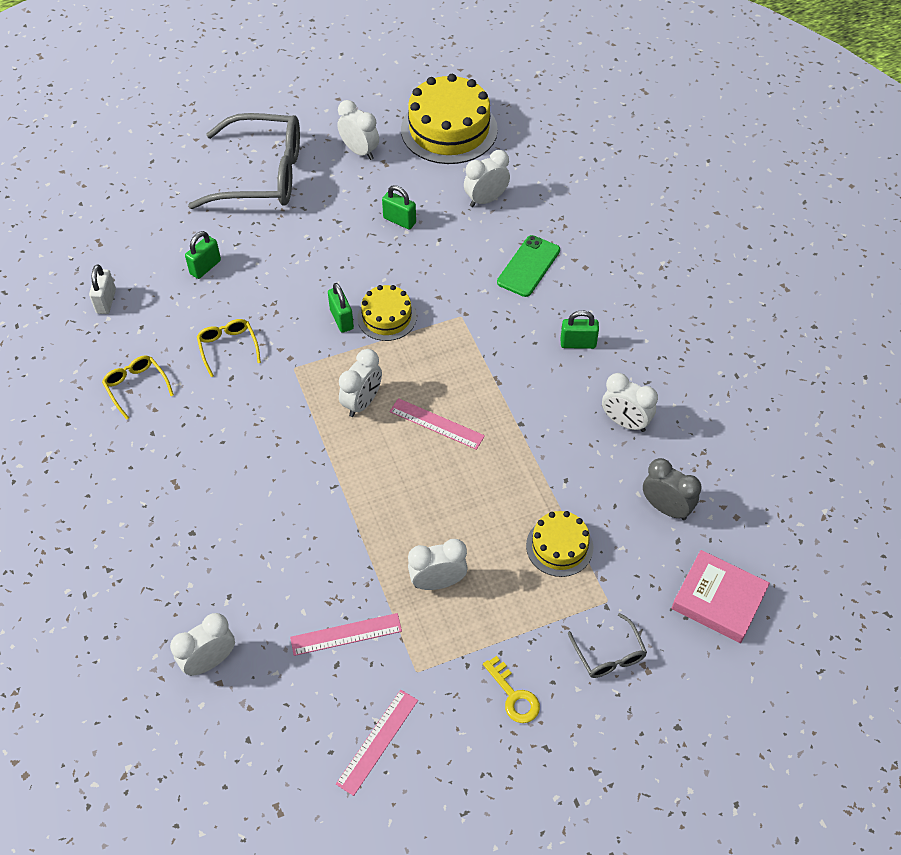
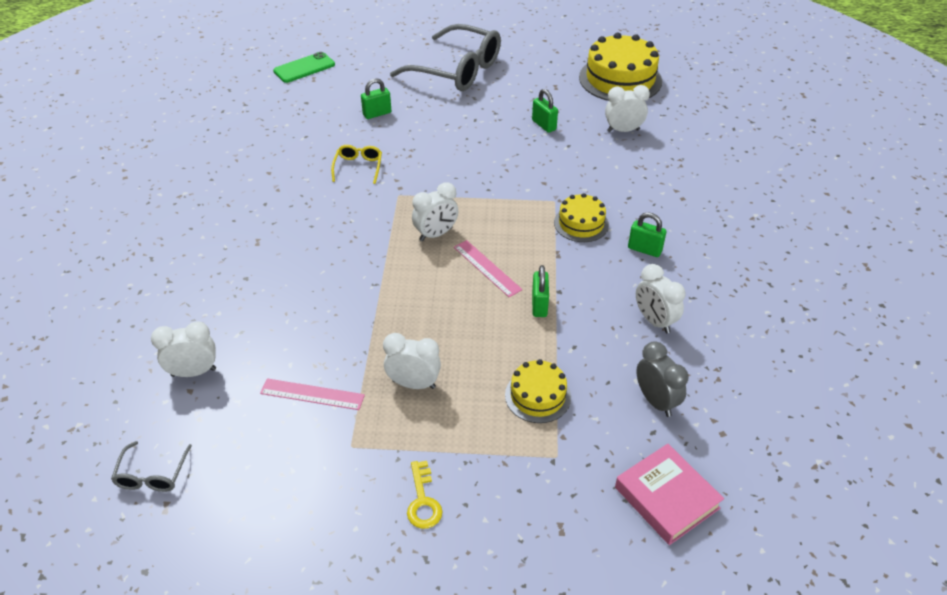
camera: 25 degrees right, 10 degrees down
white padlock [89,264,116,314] -> none
yellow glasses [102,355,174,420] -> none
green padlock [328,283,354,333] -> green padlock moved to [532,265,549,317]
pink ruler [336,690,418,796] -> none
white clock [337,100,379,160] -> none
yellow cake [357,285,417,341] -> yellow cake moved to [554,193,609,242]
green phone [497,235,560,297] -> green phone moved to [273,52,335,83]
grey glasses [568,613,647,678] -> grey glasses moved to [111,441,192,492]

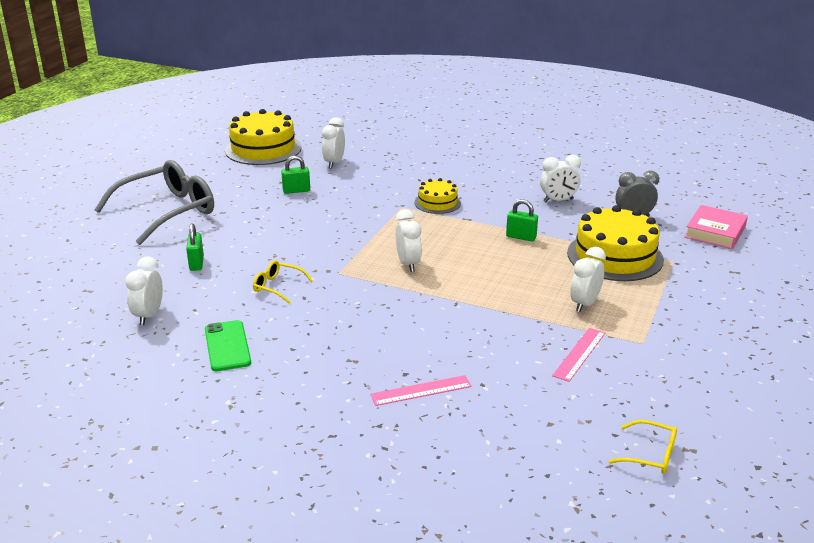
camera: 70 degrees left, 15 degrees down
grey glasses [111,441,192,492] -> yellow glasses [609,420,677,474]
white clock [151,321,216,377] -> white clock moved to [125,256,163,325]
green phone [273,52,335,83] -> green phone moved to [205,320,251,371]
yellow key [407,461,442,529] -> none
pink ruler [454,240,523,297] -> pink ruler moved to [370,375,472,406]
yellow cake [505,359,571,423] -> yellow cake [567,205,664,281], size x1.83
pink book [615,444,724,545] -> pink book turned 45 degrees counterclockwise [685,205,748,249]
green padlock [628,212,666,257] -> none

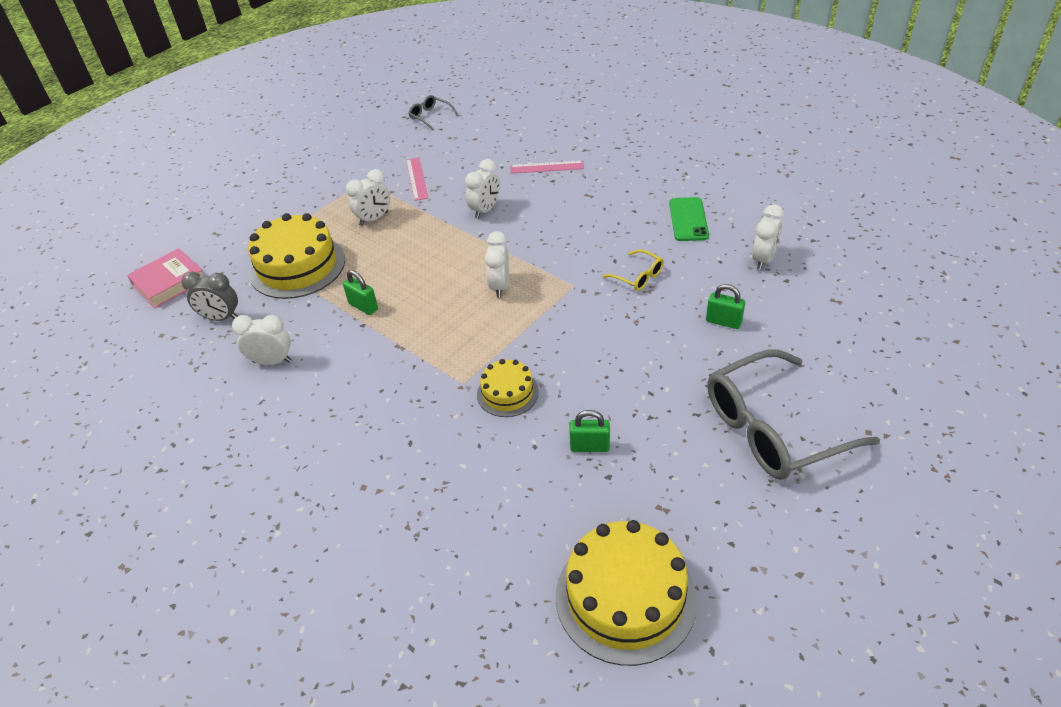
camera: 160 degrees left, 15 degrees up
green padlock [186,223,204,271] -> green padlock turned 75 degrees counterclockwise [706,284,745,329]
white clock [322,117,345,169] -> white clock moved to [465,159,500,219]
yellow cake [415,178,461,214] -> yellow cake moved to [477,359,539,417]
pink ruler [552,328,605,382] -> pink ruler turned 60 degrees counterclockwise [406,157,428,201]
yellow glasses [609,420,677,474] -> grey glasses [409,95,458,131]

